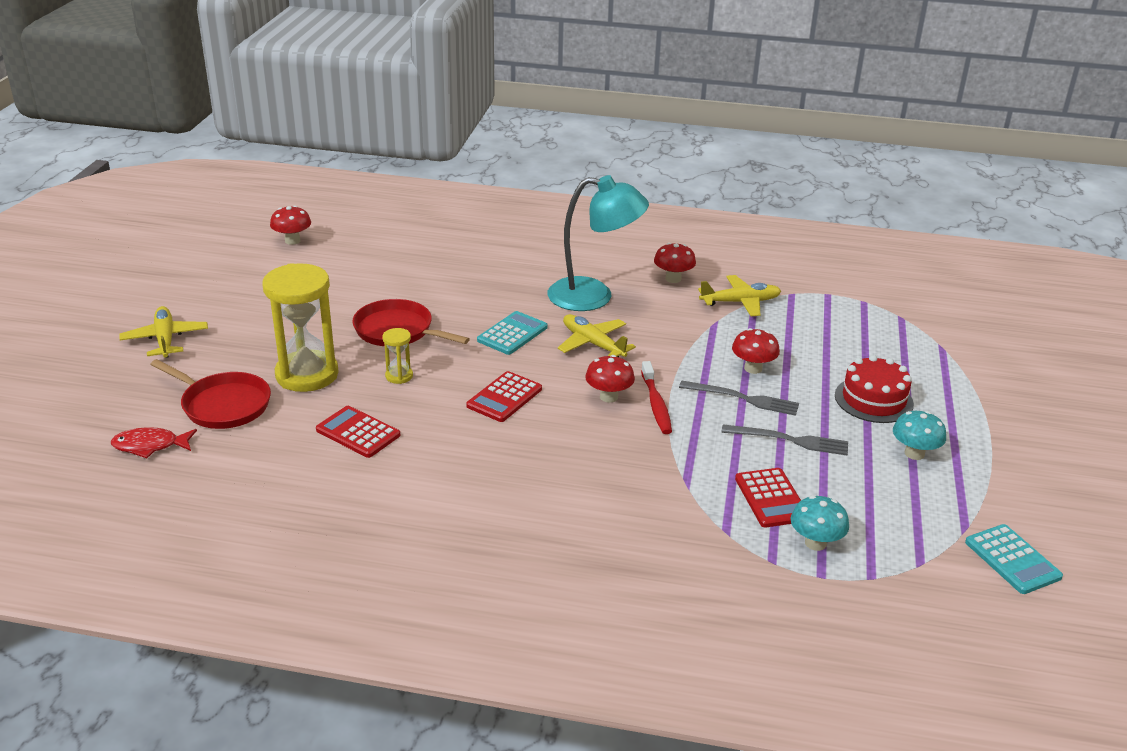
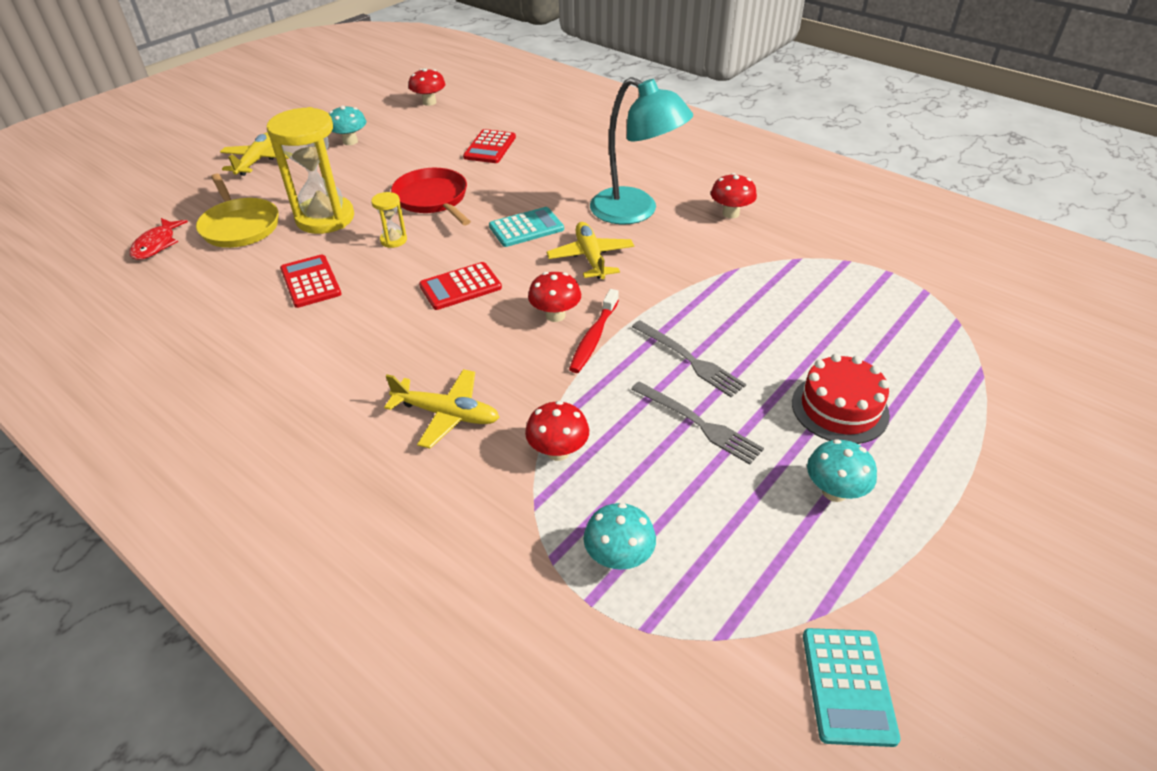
camera: 30 degrees right, 10 degrees up
red fish [111,427,197,458] -> red fish turned 105 degrees counterclockwise [129,218,188,260]
red pan [150,359,271,429] -> yellow pan [196,174,279,248]
yellow plane [698,275,781,316] -> yellow plane moved to [384,369,500,449]
red mushroom [732,328,780,374] -> red mushroom moved to [525,401,589,461]
red calculator [735,468,801,528] -> red calculator moved to [463,129,516,163]
none -> turquoise mushroom [329,106,366,145]

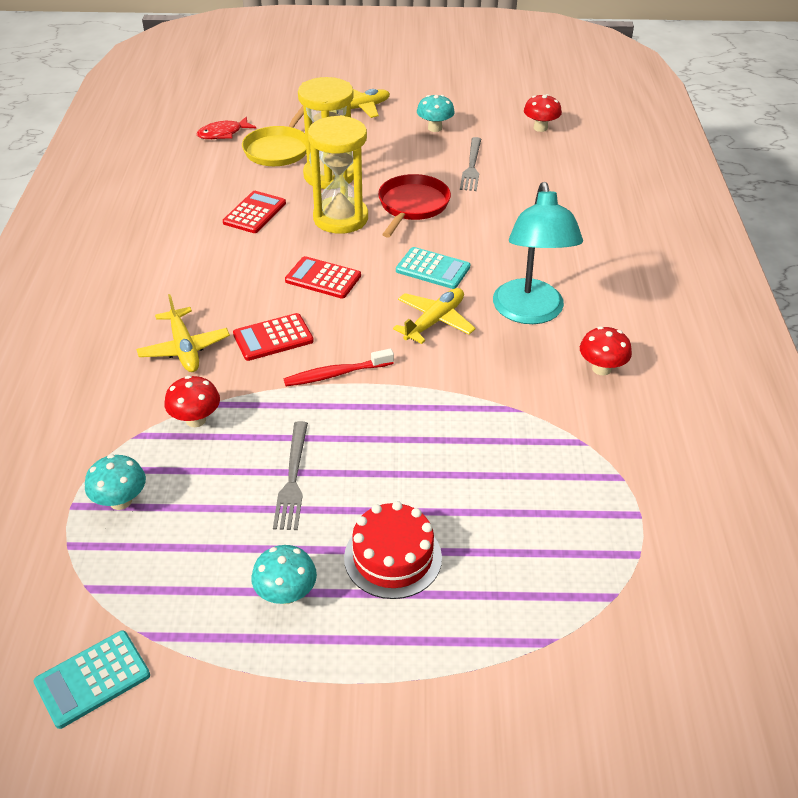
camera: 50 degrees right, 0 degrees up
yellow hourglass [371,192,407,248] -> yellow hourglass [308,115,368,234], size x2.25
red calculator [463,129,516,163] -> red calculator moved to [233,313,314,361]
red mushroom [528,272,581,322] -> none
grey fork [632,320,746,397] -> grey fork moved to [460,137,481,191]

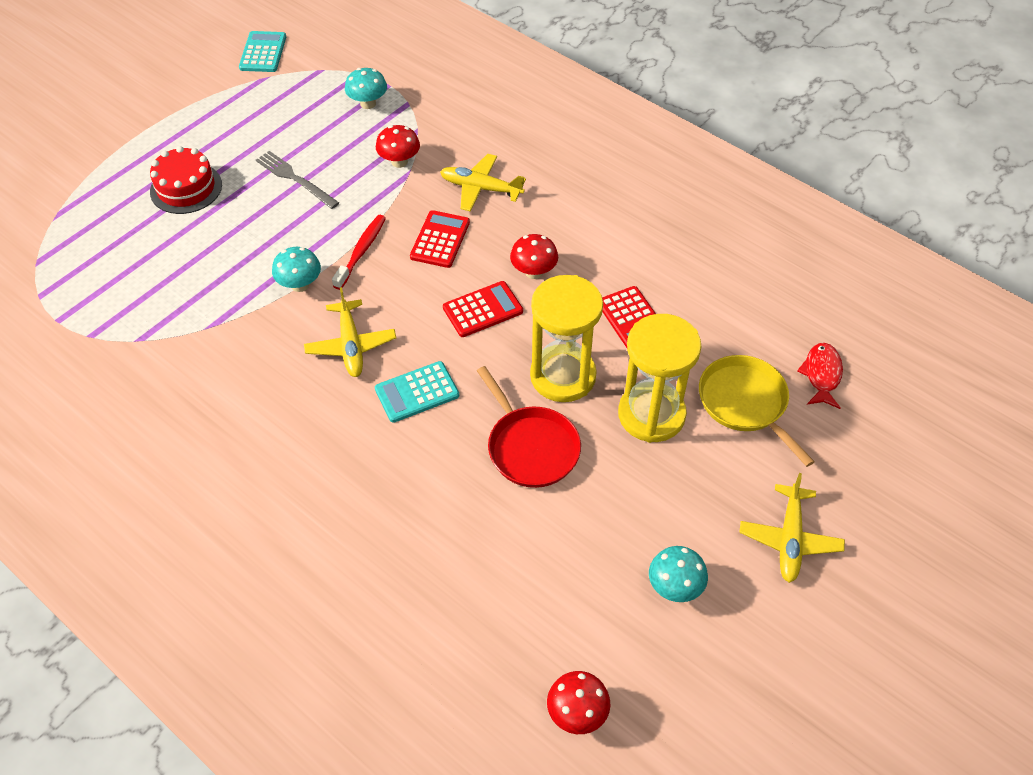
camera: 130 degrees right, 10 degrees up
turquoise mushroom [251,545,317,604] -> turquoise mushroom moved to [272,247,321,292]
grey fork [460,137,481,191] -> none
turquoise lamp [493,182,583,324] -> none
red mushroom [580,326,632,376] -> red mushroom moved to [510,234,558,279]

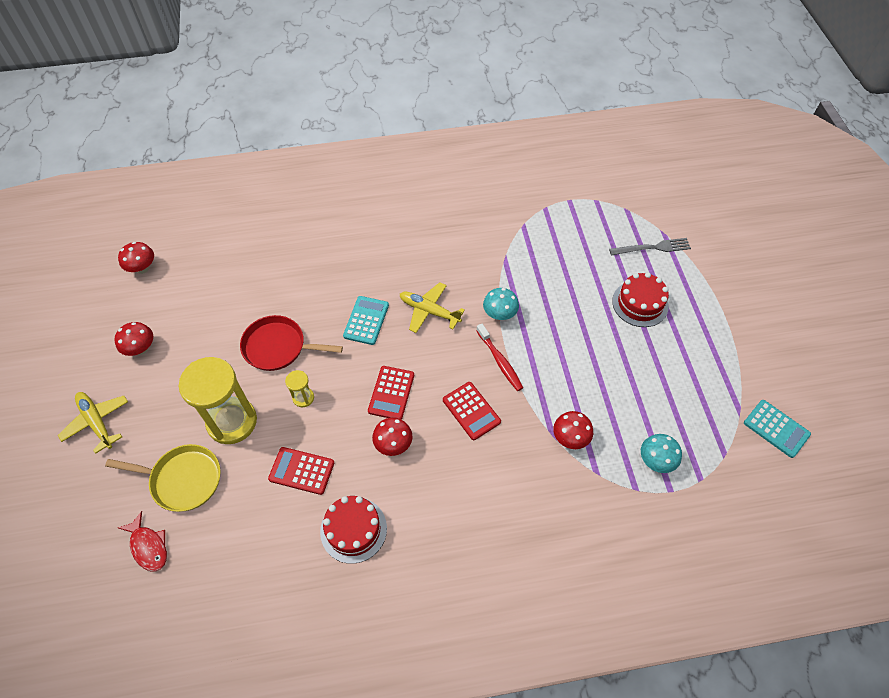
camera: 130 degrees right, 5 degrees up
grey fork [256,151,339,209] -> grey fork moved to [609,238,691,256]
yellow plane [440,154,526,211] -> none
yellow hourglass [530,275,603,402] -> yellow hourglass [285,370,314,407], size x0.44
turquoise mushroom [649,546,708,602] -> red mushroom [114,322,153,356]
none -> red cake [320,496,387,564]

